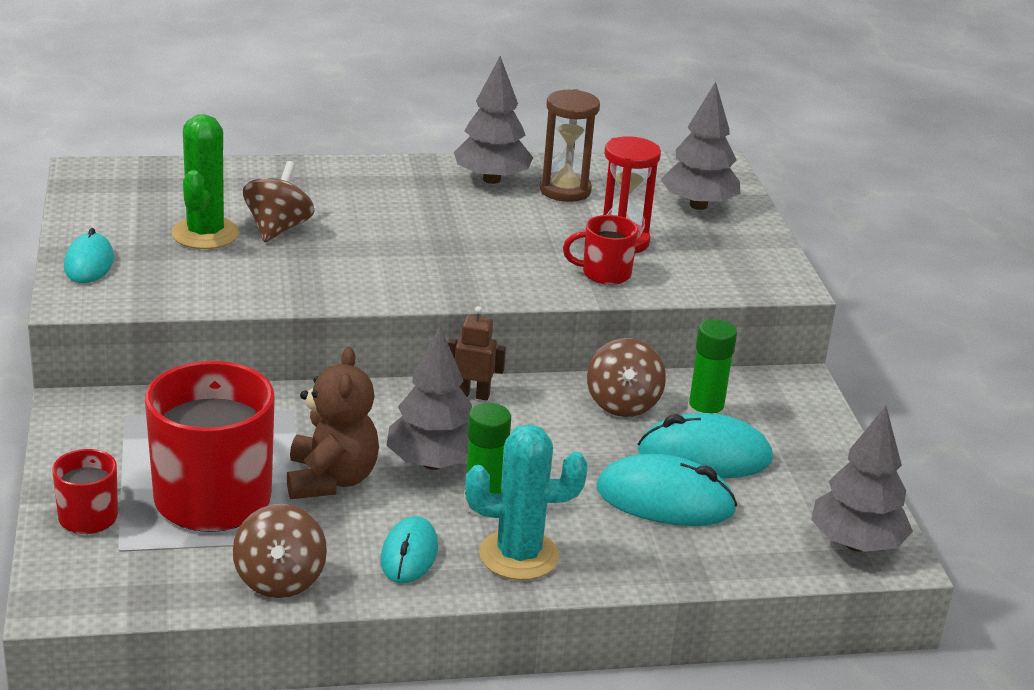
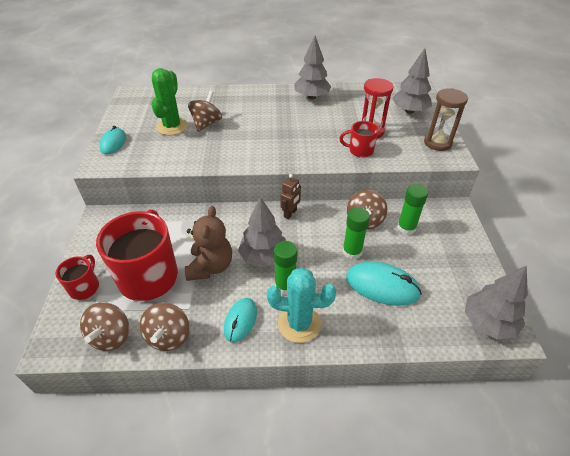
camera: 10 degrees right, 15 degrees up
brown robot [448,306,506,401] -> brown robot turned 105 degrees clockwise [280,174,301,219]
brown hourglass [540,89,600,202] -> brown hourglass moved to [424,88,468,151]
turquoise mouse [638,413,773,479] -> none
none -> brown spinning top [80,303,129,351]
none -> green glue stick [342,207,370,260]

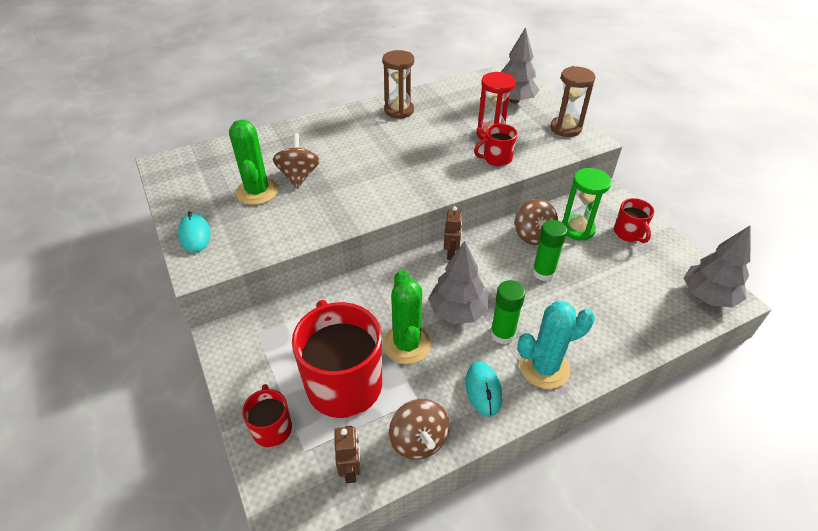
camera: 25 degrees left, 0 degrees up
brown spinning top [80,303,129,351] -> brown robot [335,426,360,483]
brown teddy bear [185,206,232,281] -> green cactus [383,270,431,364]
grey tree [294,36,331,99] -> brown hourglass [383,50,414,119]
turquoise mouse [346,262,422,306] -> none
green glue stick [397,184,428,235] -> green hourglass [562,168,611,241]
none -> red mug [614,198,654,243]

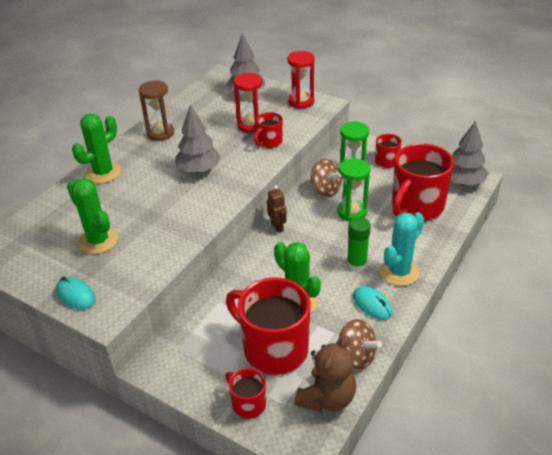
camera: 30 degrees left, 5 degrees down
brown spinning top [273,133,320,189] -> none
brown robot [335,426,360,483] -> brown teddy bear [294,335,356,412]
grey tree [428,241,488,324] -> grey tree moved to [175,104,221,173]
green glue stick [532,220,567,281] -> green hourglass [338,158,370,221]
brown hourglass [550,66,595,137] -> red hourglass [287,51,315,109]
none -> green cactus [72,114,121,183]
none -> red mug [392,143,454,221]

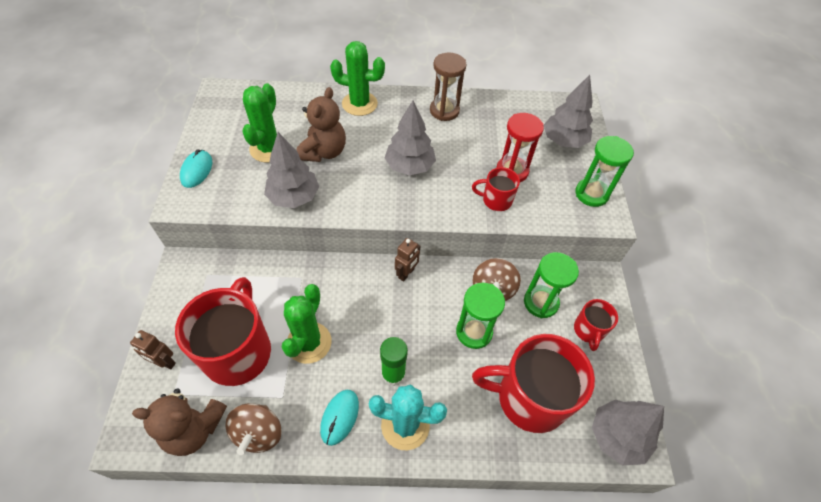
camera: 55 degrees right, 15 degrees up
red mug [225,368,266,419] -> brown robot [130,330,176,370]
red hourglass [287,51,315,109] -> green hourglass [576,136,634,207]
none -> grey tree [264,132,319,208]
none -> brown teddy bear [296,87,346,162]

